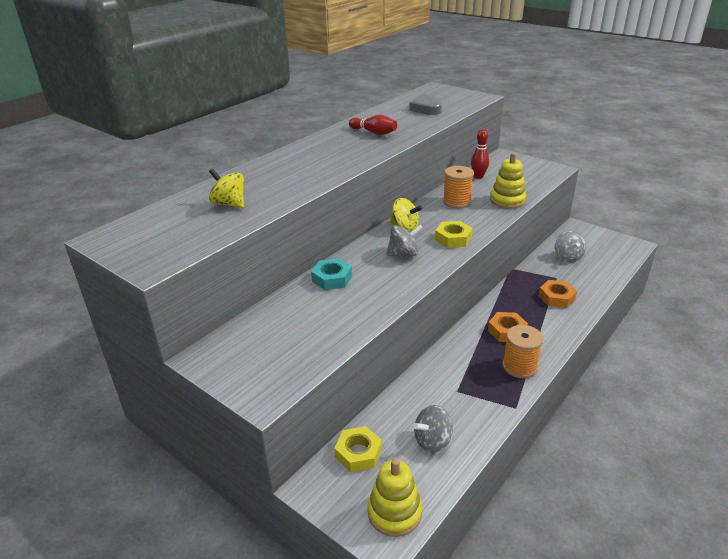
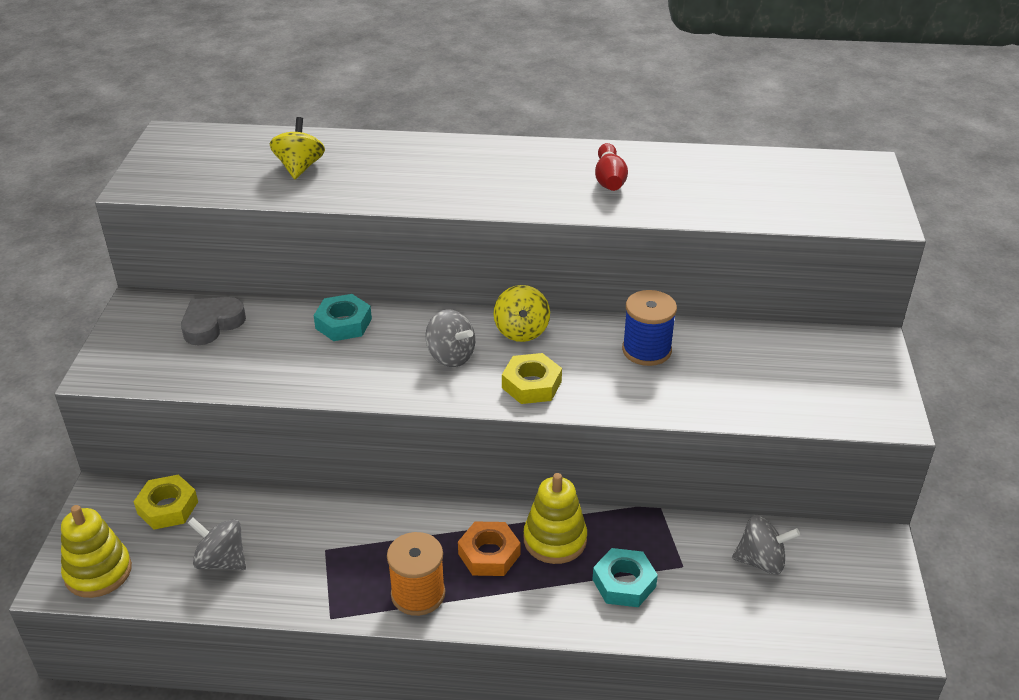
camera: 55 degrees right, 5 degrees up
grey heart [409,94,442,115] -> grey heart moved to [181,297,246,345]
orange spool [443,166,474,208] -> blue spool [622,290,677,366]
red bowling pin [471,129,489,179] -> none
yellow stacking toy [490,153,526,208] -> yellow stacking toy moved to [524,473,587,564]
orange nut [539,280,577,308] -> turquoise nut [592,548,658,607]
grey spinning top [555,231,586,262] -> grey spinning top turned 135 degrees counterclockwise [732,516,800,574]

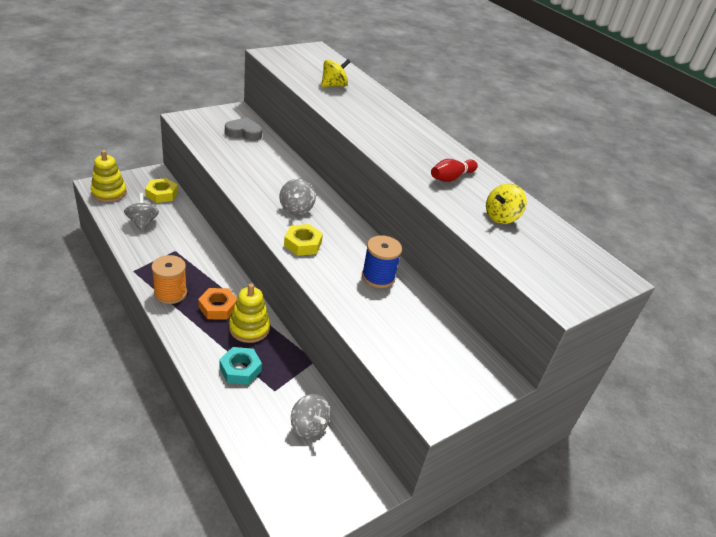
camera: 45 degrees right, 0 degrees up
turquoise nut [314,294,372,341] -> none
yellow spinning top [494,285,550,342] -> yellow spinning top moved to [486,183,527,224]

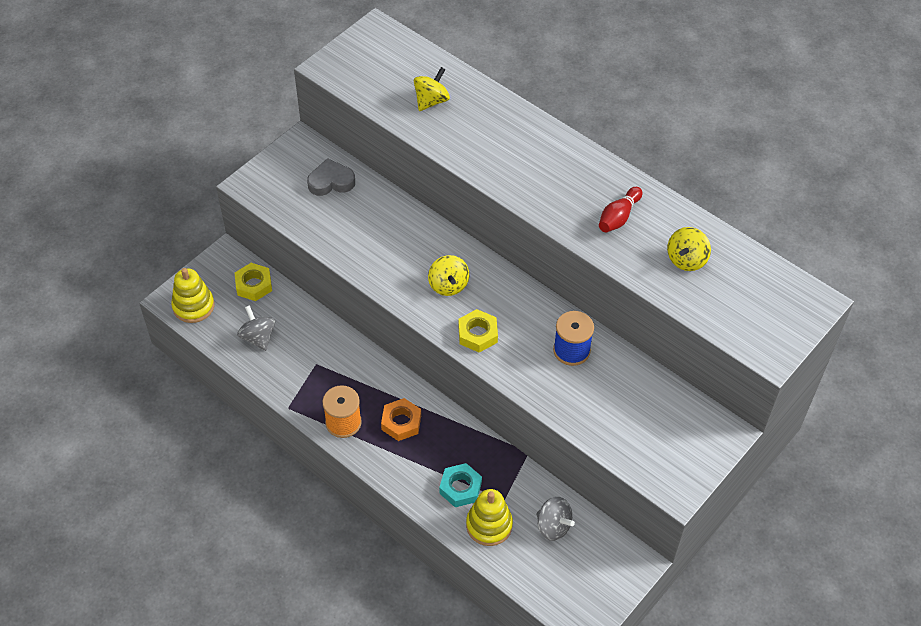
camera: 10 degrees left, 15 degrees up
yellow stacking toy [229,283,270,343] -> yellow stacking toy moved to [466,489,513,546]
grey spinning top [279,179,316,215] -> yellow spinning top [428,255,469,296]

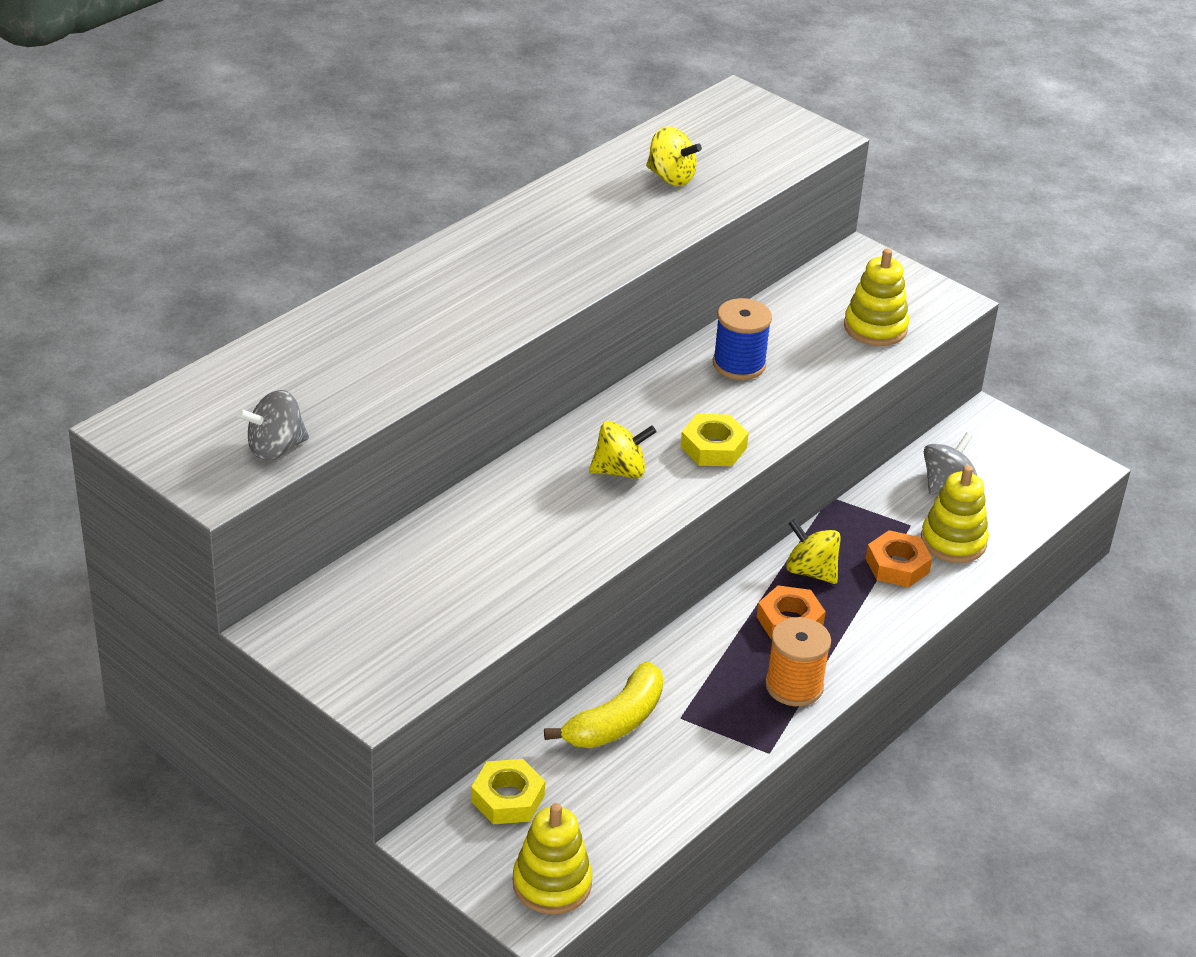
camera: 90 degrees left, 15 degrees down
grey spinning top [237,305,275,351] -> grey spinning top moved to [237,390,309,461]
grey heart [307,158,355,196] -> none
yellow spinning top [414,67,450,111] -> yellow spinning top moved to [786,519,841,584]
turquoise nut [439,463,482,507] -> orange nut [866,530,932,587]
red bowling pin [599,187,642,232] -> none
none -> yellow banana [544,662,663,748]
none -> yellow stacking toy [844,248,909,346]

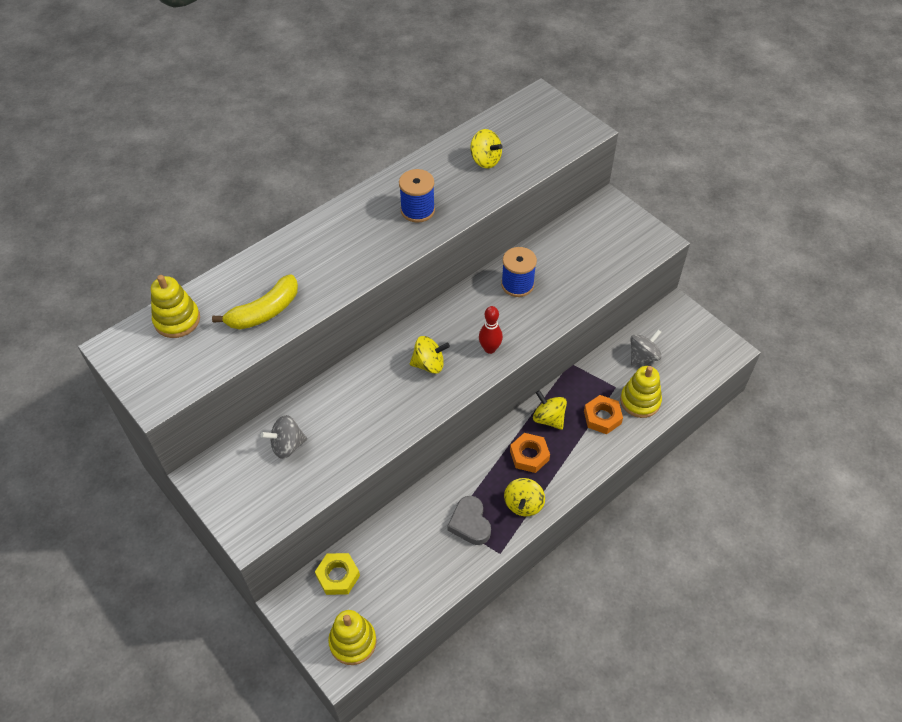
camera: 10 degrees right, 15 degrees up
grey spinning top [237,390,309,461] -> grey spinning top moved to [261,415,307,459]
yellow banana [544,662,663,748] -> yellow banana moved to [212,274,298,330]
yellow nut [680,414,749,466] -> red bowling pin [479,306,503,354]
orange spool [765,617,831,706] -> yellow spinning top [504,478,545,516]
yellow stacking toy [844,248,909,346] -> yellow stacking toy moved to [151,275,200,338]
none -> blue spool [399,169,435,223]
none -> grey heart [447,496,491,545]

